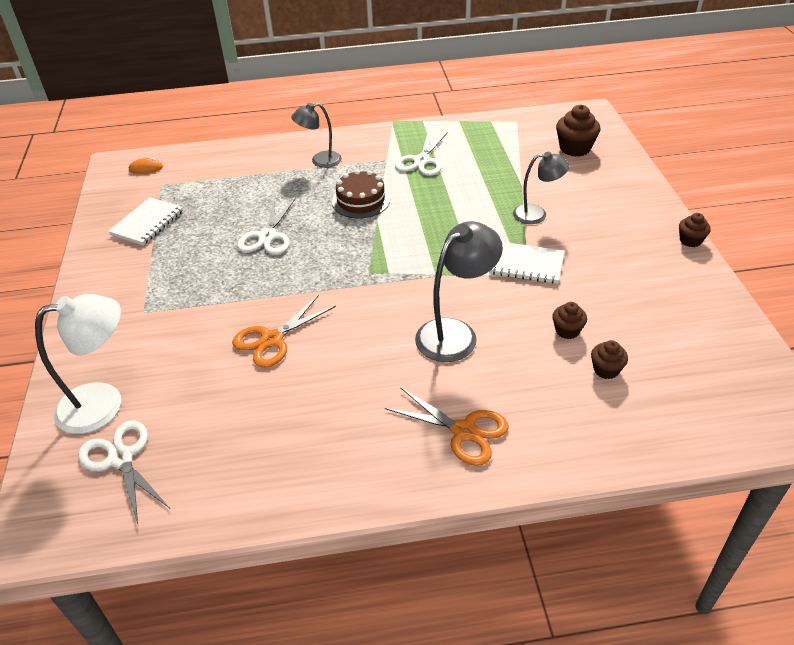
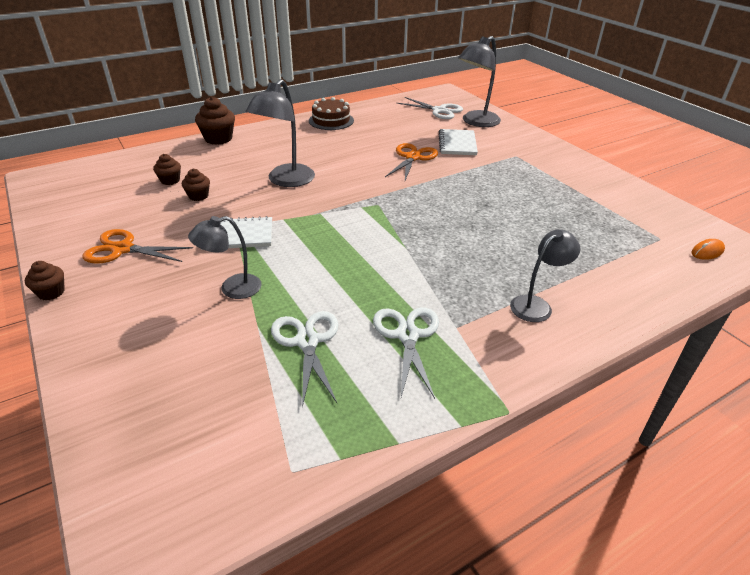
camera: 155 degrees right, 5 degrees down
white lamp [35,294,121,434] -> grey lamp [458,36,501,127]
white notebook [108,197,183,245] -> white notebook moved to [439,129,478,155]
white scissors [237,199,295,255] -> white scissors moved to [271,311,339,408]
brown cake [332,170,390,218] -> brown cake moved to [309,97,354,130]
orange scissors [385,387,509,466] -> orange scissors moved to [82,229,193,264]
brown cupcake [556,105,600,157] -> brown cupcake moved to [195,97,235,145]

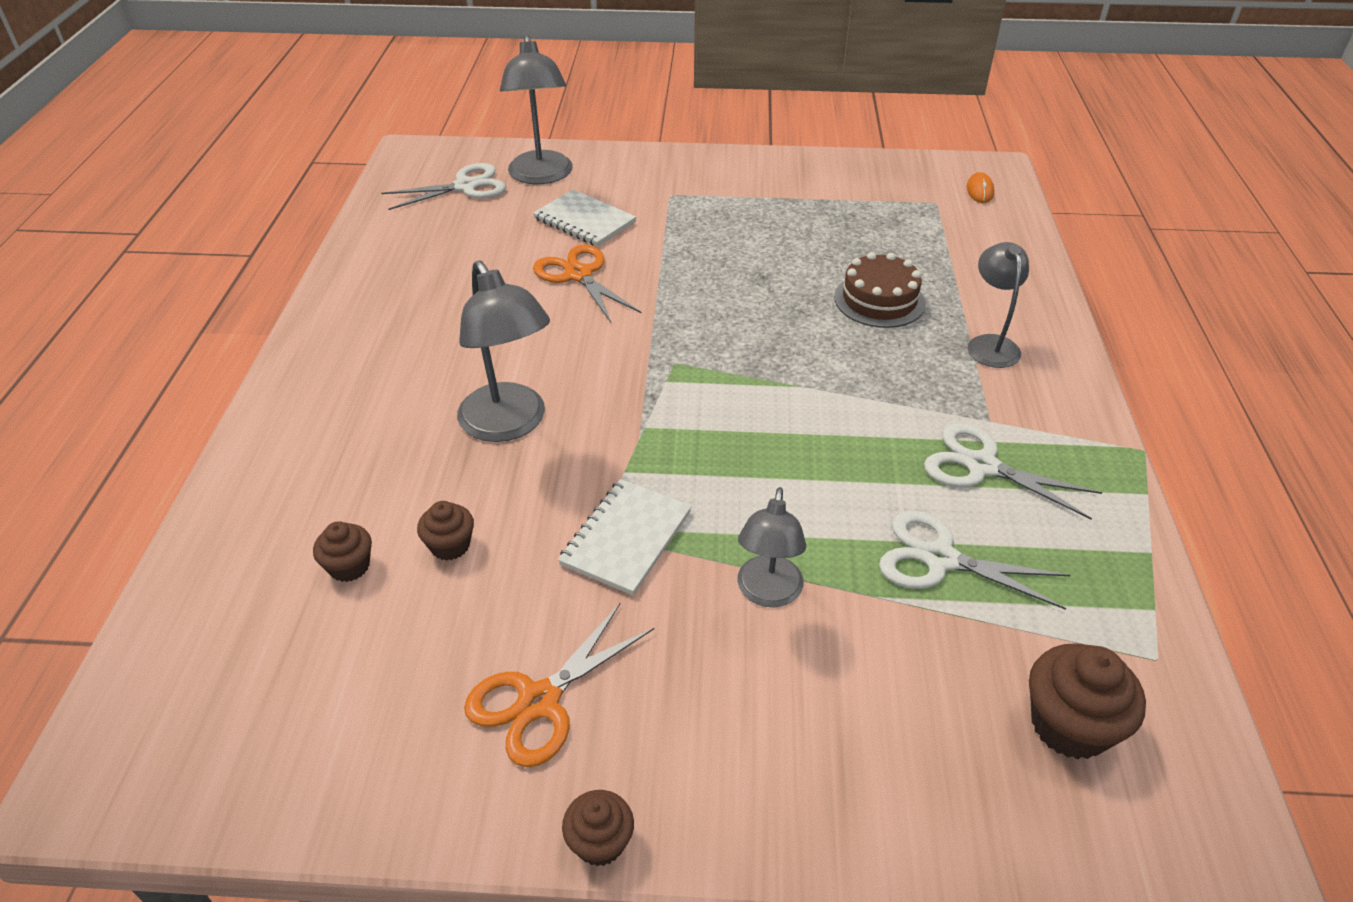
camera: 55 degrees left, 5 degrees up
brown cupcake [195,97,235,145] -> brown cupcake moved to [1029,643,1146,759]
brown cake [309,97,354,130] -> brown cake moved to [834,252,926,328]

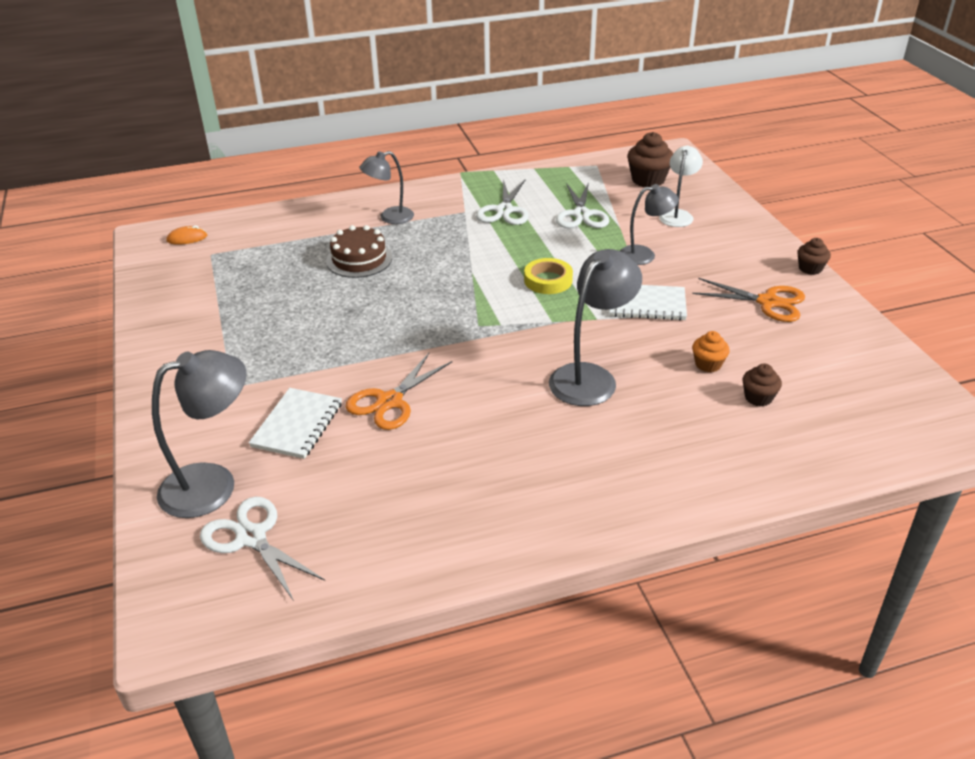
camera: 110 degrees left, 5 degrees down
brown cupcake [417,501,474,561] -> orange cupcake [692,331,730,372]
none -> yellow tape [524,258,573,294]
none -> white lamp [659,145,703,227]

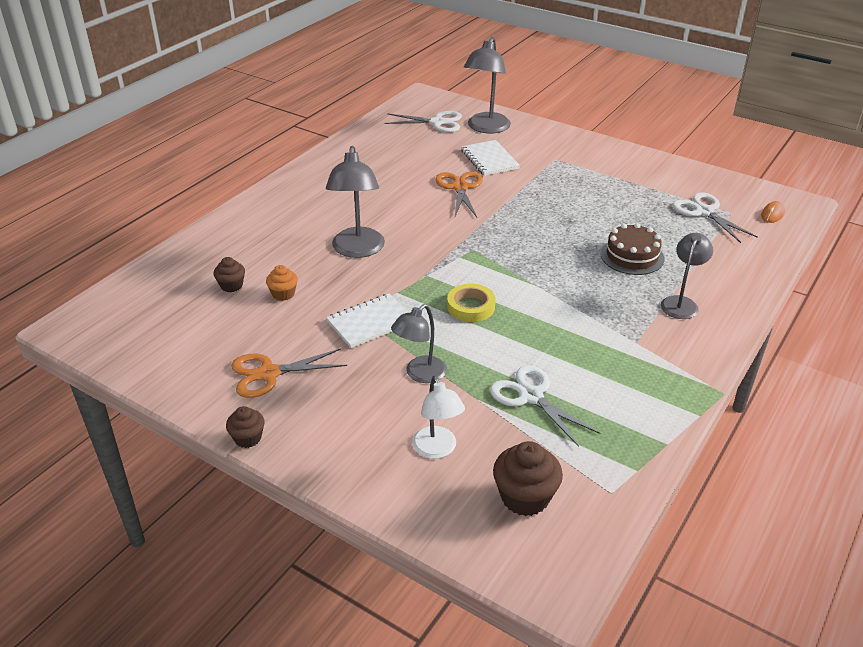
camera: 140 degrees right, 0 degrees up
white scissors [476,179,529,225] -> white scissors moved to [672,193,758,243]

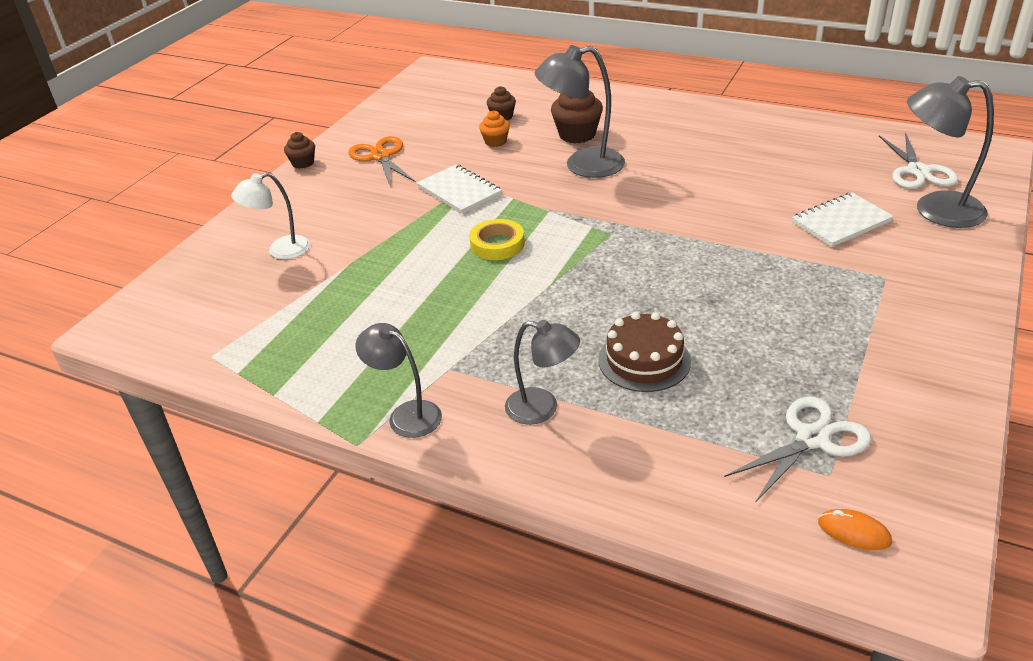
camera: 85 degrees right, 0 degrees up
grey lamp [391,304,447,383] -> grey lamp moved to [355,323,442,438]
orange scissors [435,171,483,217] -> none
white scissors [490,365,600,447] -> none
brown cupcake [493,441,563,516] -> brown cupcake moved to [551,90,603,143]

